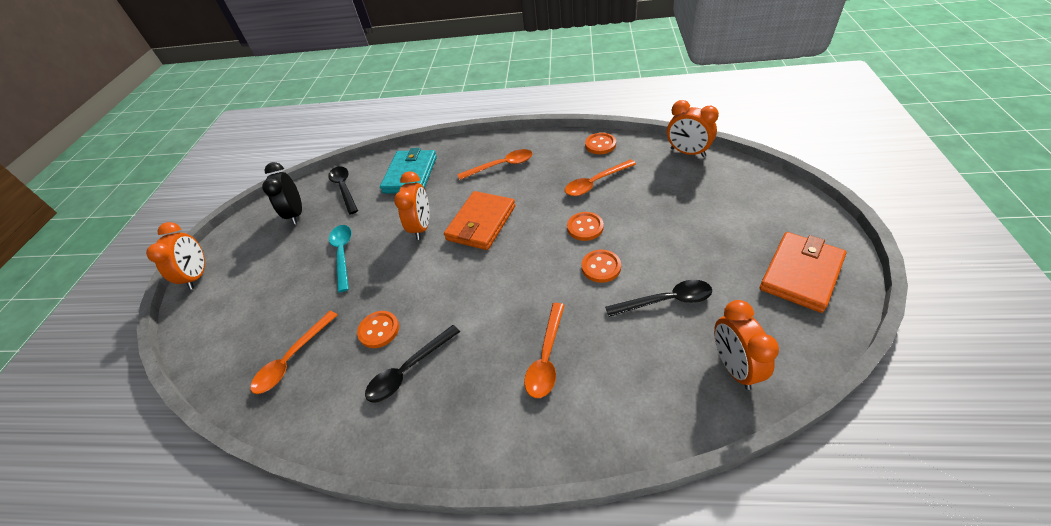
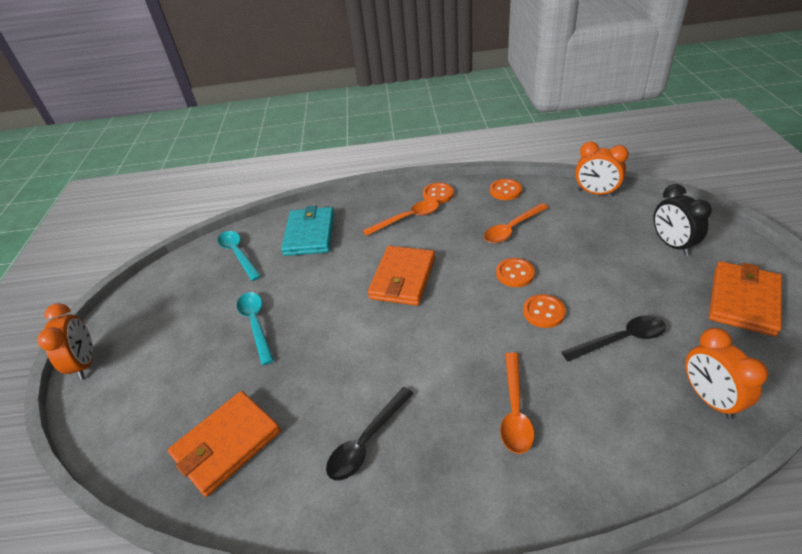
camera: 10 degrees left, 5 degrees down
orange spoon [250,311,337,394] -> orange wallet [168,391,281,497]
black clock [262,162,302,224] -> black clock moved to [654,184,712,256]
black spoon [328,167,358,215] -> turquoise spoon [218,231,261,281]
orange button [357,311,399,348] -> orange button moved to [423,182,454,204]
orange clock [394,171,430,240] -> none

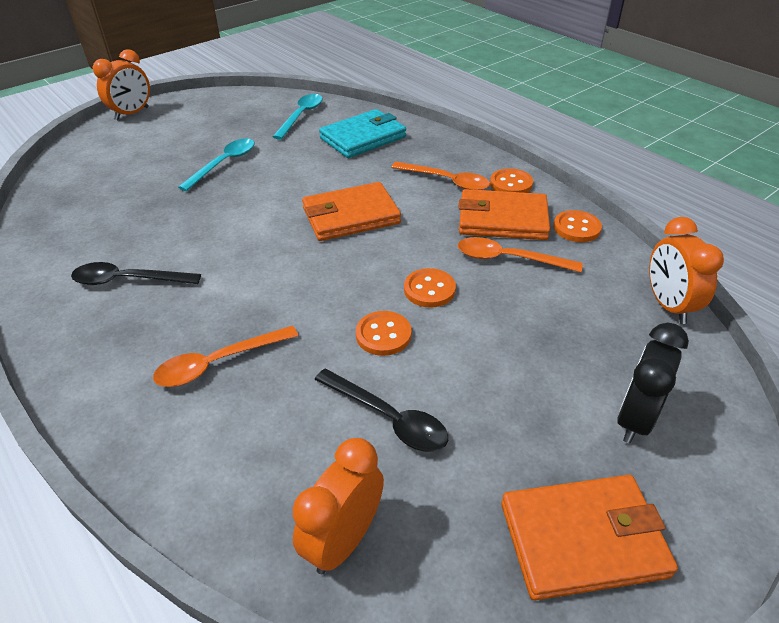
camera: 50 degrees right, 0 degrees up
orange wallet [168,391,281,497] -> orange wallet moved to [458,189,550,240]

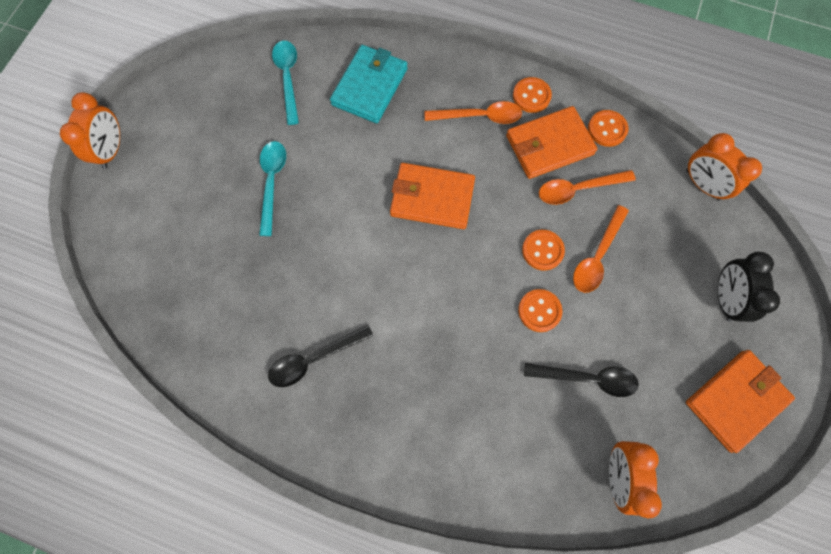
camera: 30 degrees left, 30 degrees up
orange spoon [153,325,298,387] -> orange spoon moved to [573,205,629,293]
orange wallet [302,182,401,241] -> orange wallet turned 60 degrees clockwise [390,163,475,229]

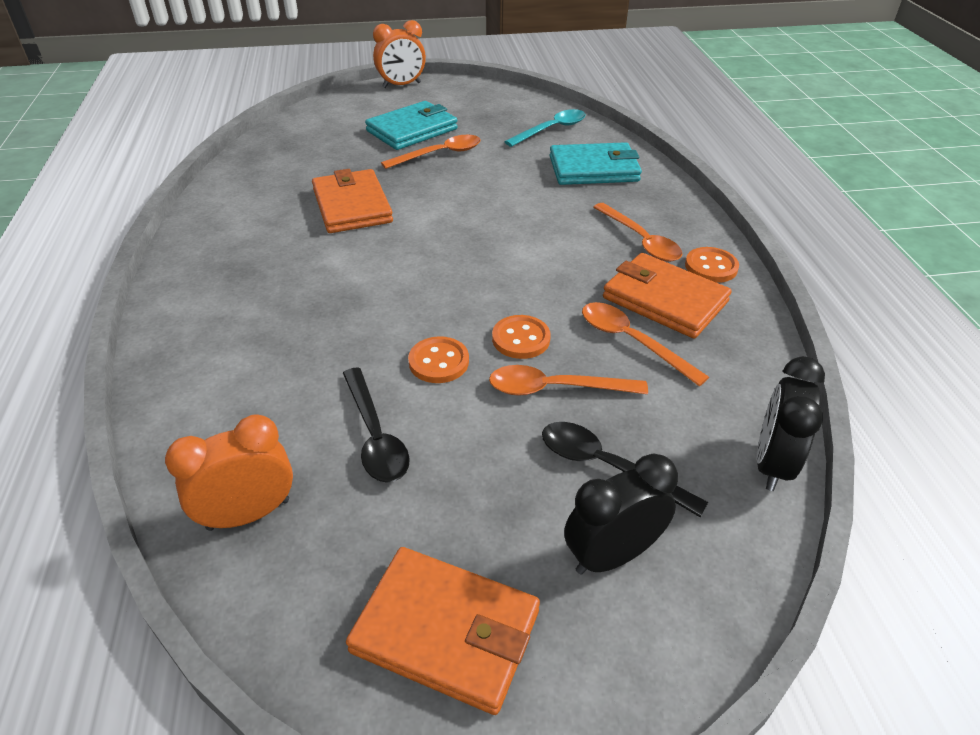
camera: 60 degrees right, 30 degrees down
turquoise spoon [259,141,286,236] -> orange spoon [381,135,481,169]
black spoon [268,325,374,387] -> black spoon moved to [542,422,708,517]
orange wallet [390,163,475,229] -> orange wallet moved to [312,169,393,233]
orange button [588,110,628,147] -> none
orange clock [686,133,762,201] -> black clock [757,356,825,491]
none -> turquoise wallet [365,101,458,150]

